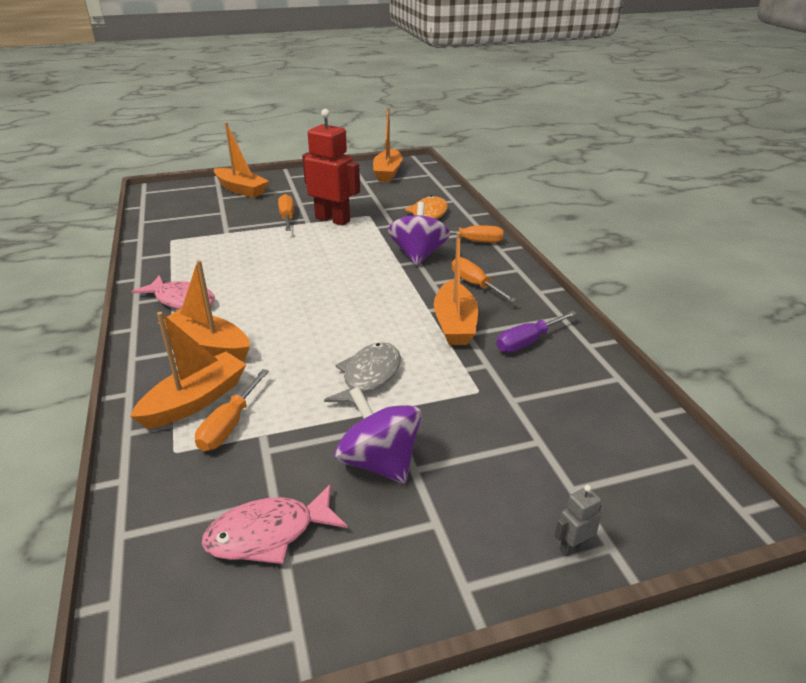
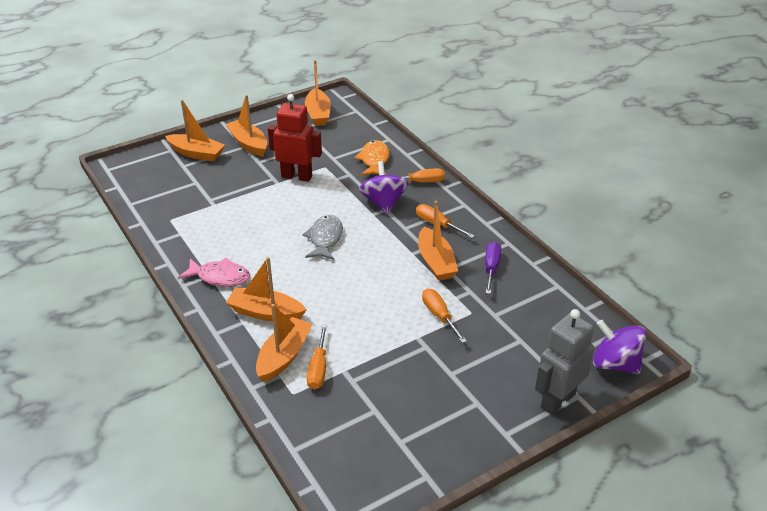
camera: 15 degrees left, 5 degrees up
pink fish [202,484,347,564] -> none
orange screwdriver [278,194,294,231] -> orange screwdriver moved to [422,289,467,343]
grey fish [324,342,401,407] -> grey fish moved to [302,215,343,260]
purple spinning top [334,386,422,484] -> purple spinning top moved to [593,320,646,374]
purple screwdriver [497,311,577,353] -> purple screwdriver turned 150 degrees clockwise [485,242,501,294]
grey robot [554,485,602,557] -> grey robot [535,309,594,415], size x2.41
none -> orange boat [226,95,267,157]

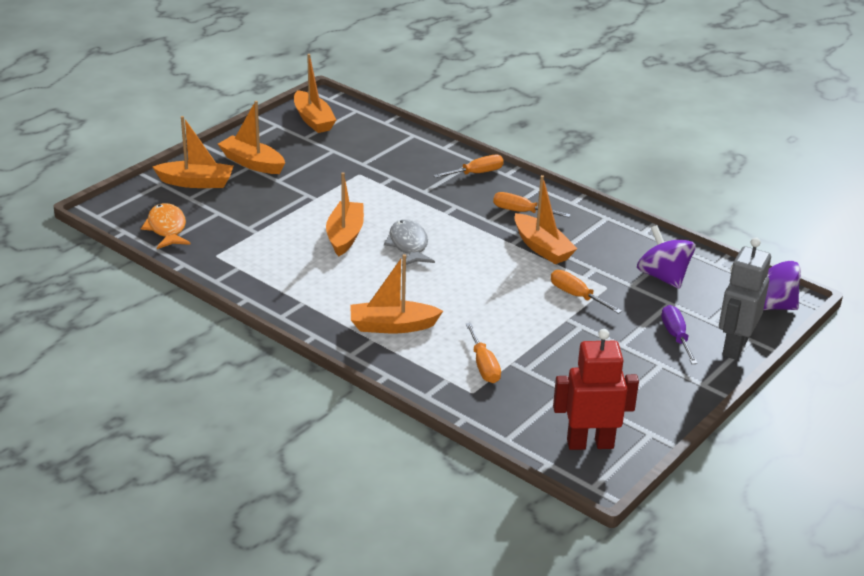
camera: 20 degrees left, 5 degrees down
pink fish [178,258,250,287] -> none
orange boat [256,304,313,382] -> orange boat moved to [326,172,364,256]
red robot [268,94,322,182] -> red robot moved to [553,329,639,450]
orange fish [354,140,390,176] -> orange fish moved to [141,203,191,249]
purple spinning top [359,161,408,214] -> purple spinning top moved to [637,225,696,289]
purple screwdriver [485,242,501,294] -> purple screwdriver moved to [661,305,698,364]

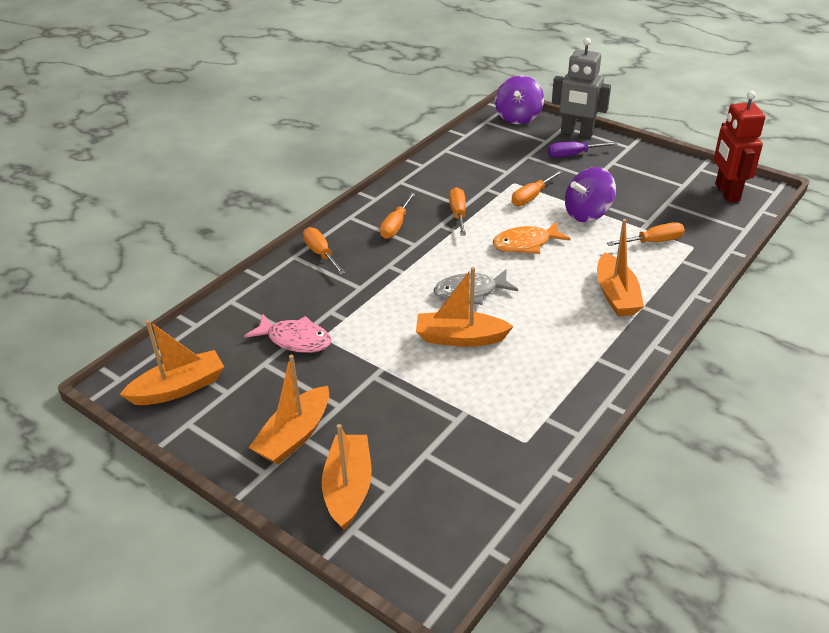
camera: 90 degrees left, 5 degrees up
orange fish [141,203,191,249] -> orange fish moved to [493,222,571,254]
orange boat [514,175,577,264] -> orange screwdriver [449,187,466,236]
purple spinning top [637,225,696,289] -> purple spinning top moved to [565,167,616,222]
none -> pink fish [244,314,332,353]

